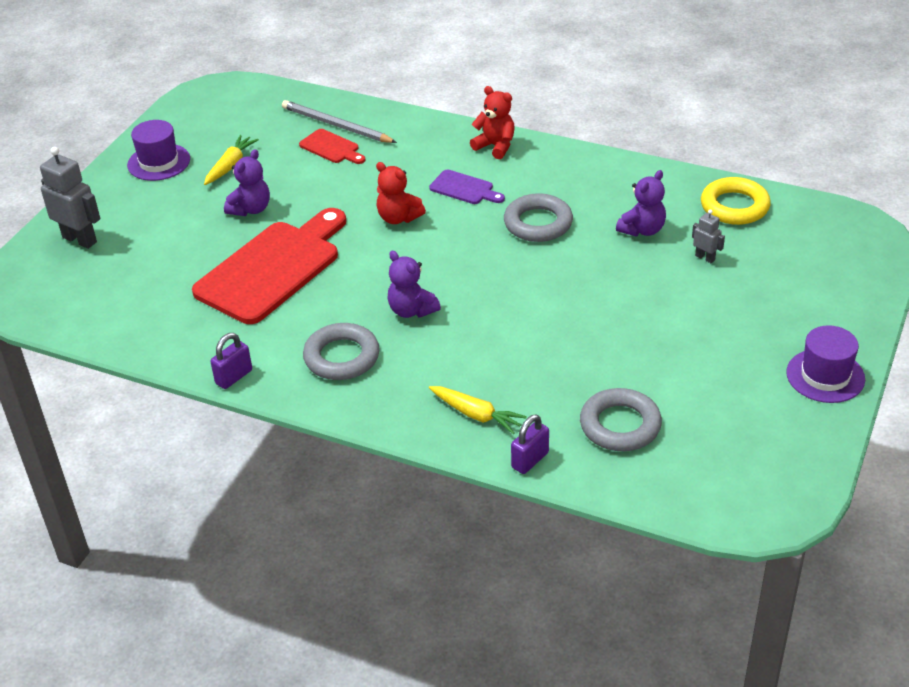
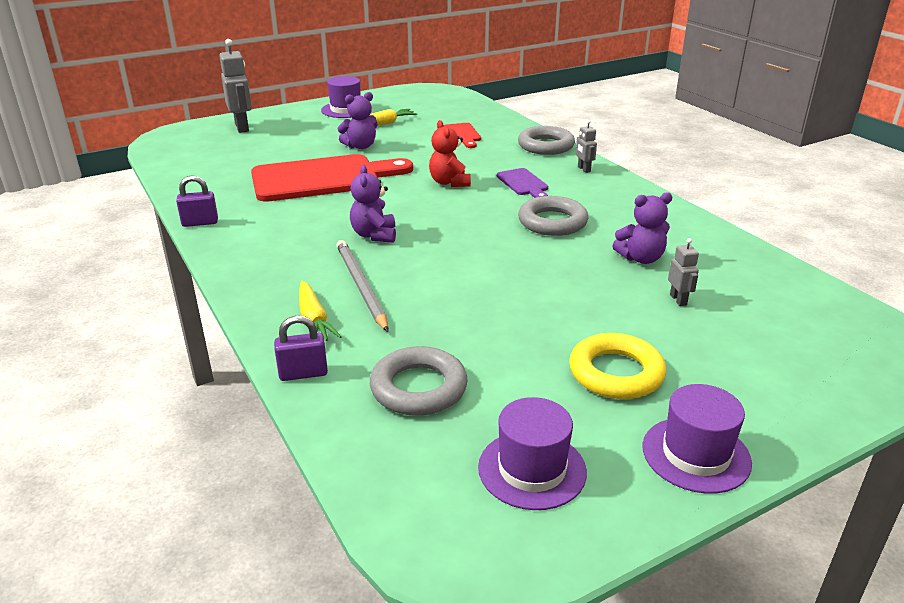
camera: 35 degrees right, 10 degrees down
grey pencil [282,100,397,143] -> grey pencil moved to [336,240,388,332]
grey ring [303,323,380,380] -> grey ring moved to [518,126,575,155]
red teddy bear [470,86,515,159] -> grey robot [576,120,597,173]
yellow ring [701,177,771,225] -> yellow ring moved to [569,333,666,399]
none -> purple hat [478,397,587,510]

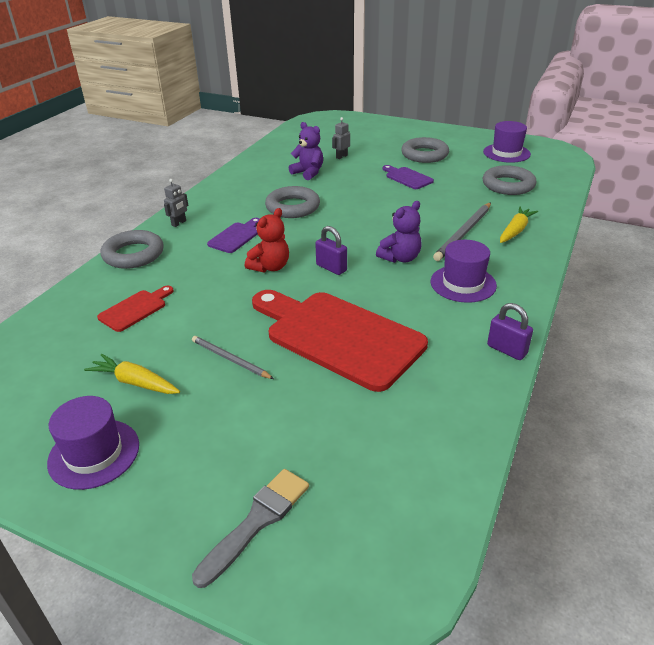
camera: 125 degrees left, 5 degrees up
grey robot [219,39,252,133] -> grey brush [192,469,309,588]
purple padlock [274,315,328,381] -> purple padlock moved to [315,226,347,275]
purple teddy bear [337,92,378,149] -> grey pencil [192,336,274,379]
yellow ring [569,333,666,399] -> grey ring [401,137,449,163]
purple hat [642,384,752,494] -> purple hat moved to [431,240,497,303]
none -> purple cutting board [382,165,434,189]

